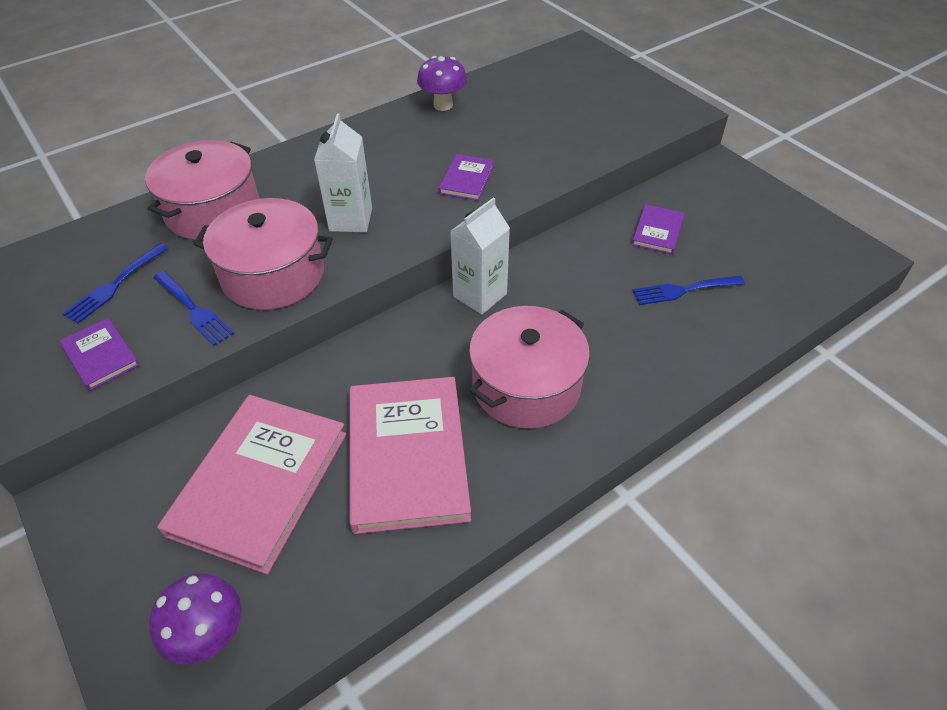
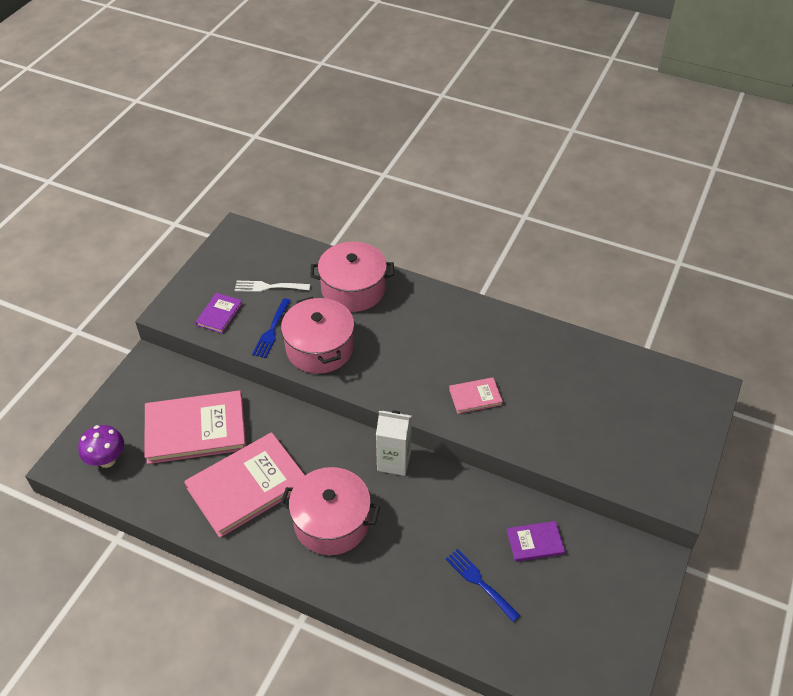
camera: 60 degrees right, 0 degrees up
blue fork [62,243,169,324] -> white fork [235,281,310,292]
white carton [314,113,372,232] -> none
purple mushroom [417,56,467,111] -> none
purple book [438,154,494,201] -> pink book [449,377,503,414]

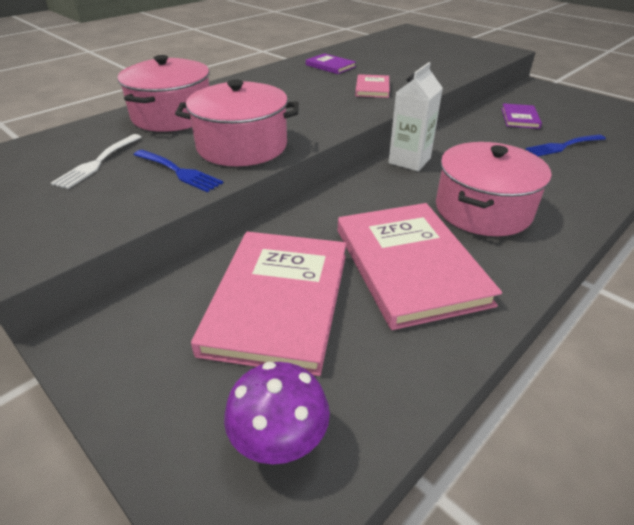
camera: 70 degrees left, 10 degrees down
purple book [195,293,243,334] -> purple book moved to [306,53,356,74]

